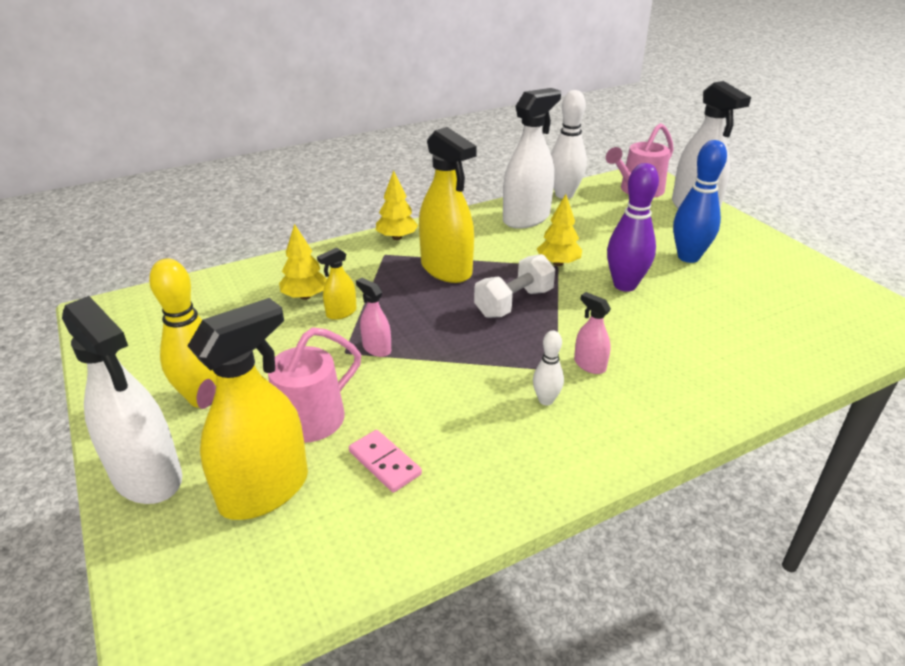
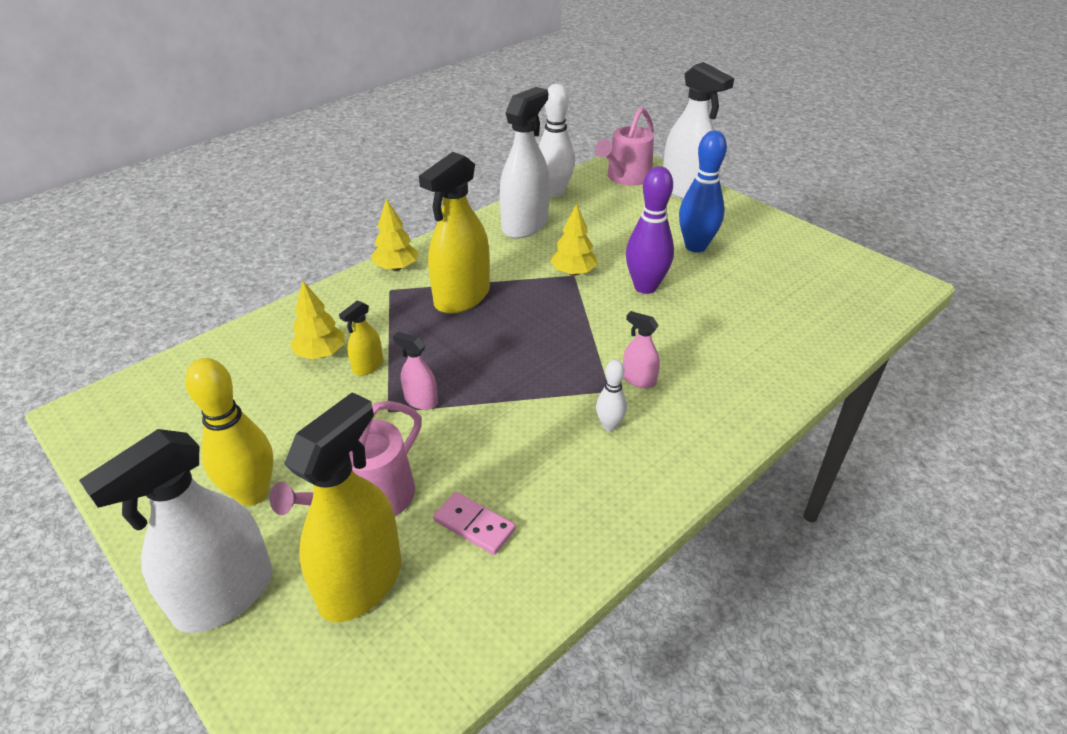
camera: 15 degrees left, 5 degrees up
white spray bottle [62,296,182,504] -> white spray bottle turned 105 degrees clockwise [79,429,272,633]
yellow spray bottle [419,127,477,283] -> yellow spray bottle turned 90 degrees clockwise [419,152,490,314]
white dumbbell [474,254,555,318] -> none

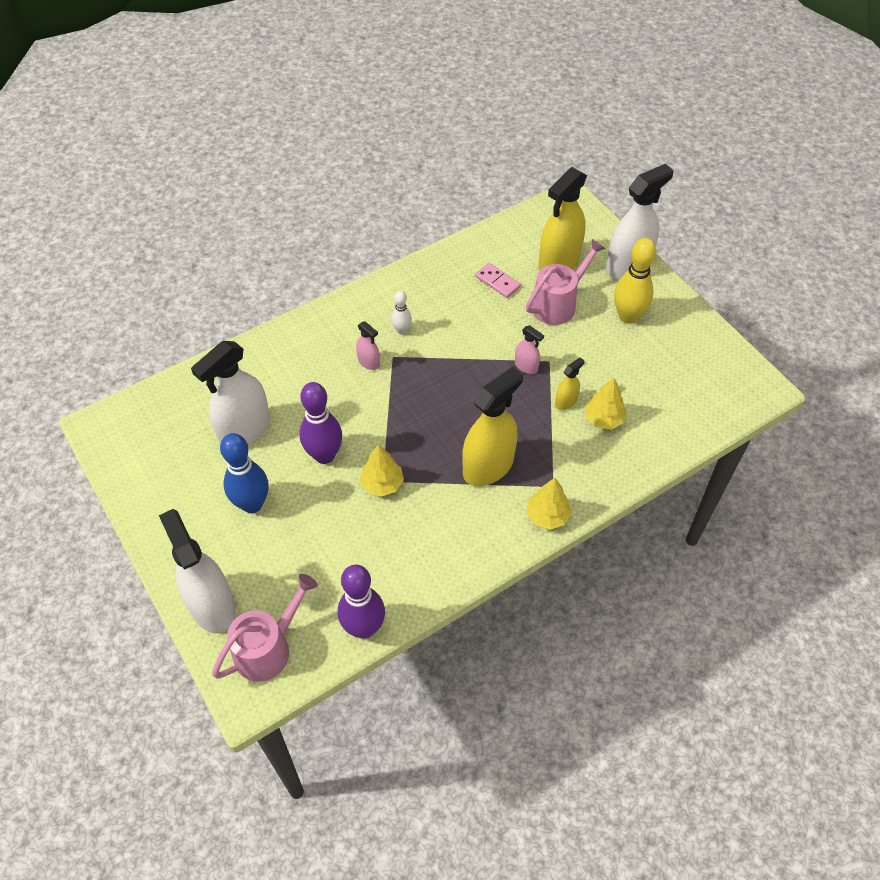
camera: 170 degrees left, 15 degrees up
white spray bottle [499,87,549,239] -> white spray bottle moved to [191,341,270,445]
white bowling pin [539,84,575,197] -> purple bowling pin [338,565,385,639]

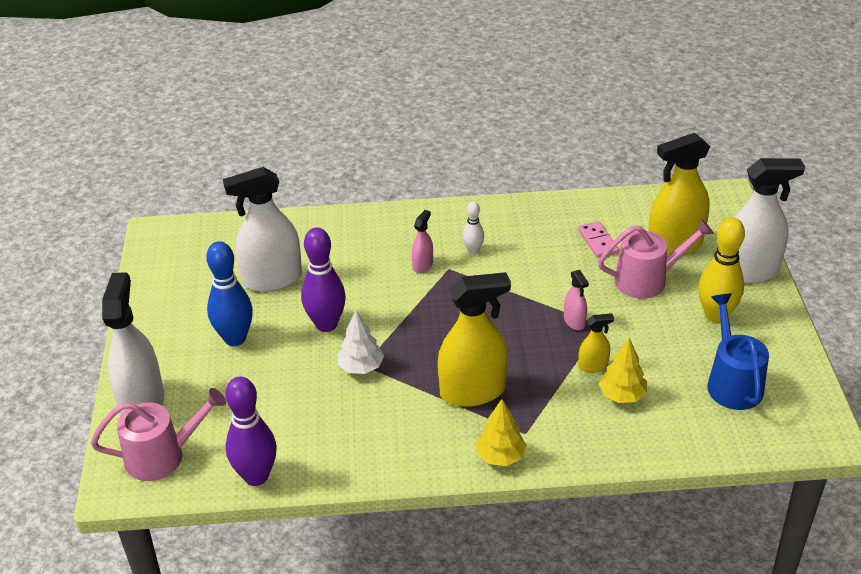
camera: 30 degrees right, 15 degrees down
pink spray bottle [356,321,380,370] -> pink spray bottle turned 135 degrees counterclockwise [412,210,433,273]
yellow tree [360,444,404,497] -> white tree [338,310,384,374]
none -> blue watering can [707,293,769,410]

